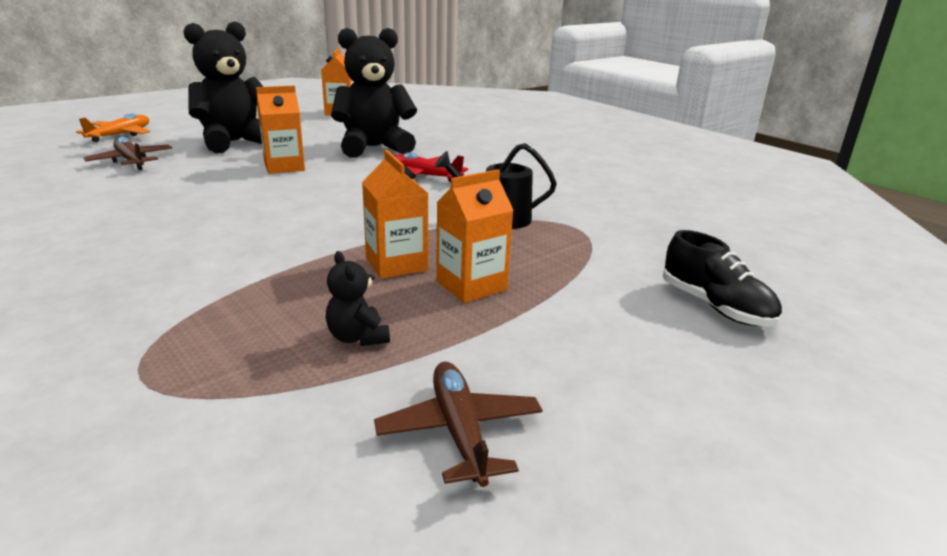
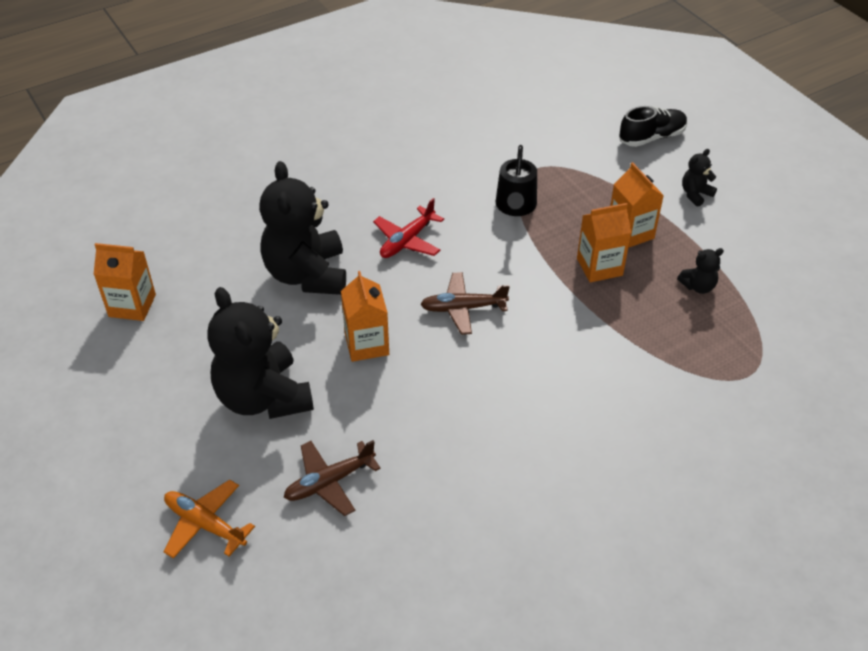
camera: 80 degrees left, 20 degrees up
brown plane [374,362,542,487] -> brown plane moved to [420,272,510,335]
none -> black teddy bear [682,149,717,207]

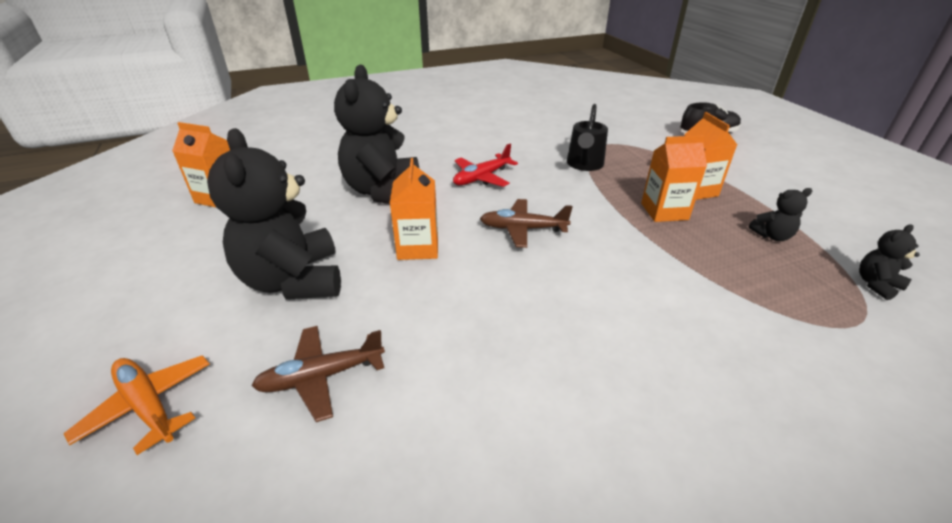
camera: 10 degrees right, 10 degrees down
black teddy bear [682,149,717,207] -> black teddy bear moved to [859,224,920,300]

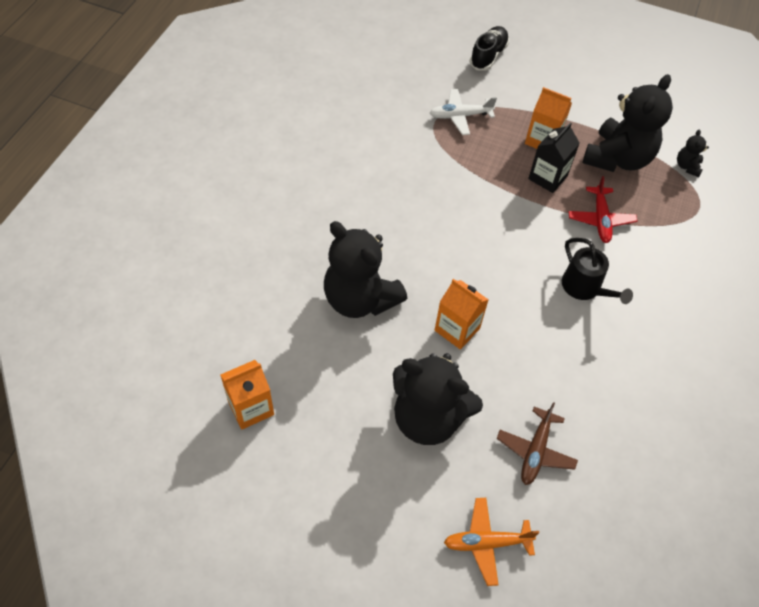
camera: 50 degrees left, 20 degrees up
red plane [453,144,518,187] -> red plane moved to [568,176,637,243]
brown plane [480,199,573,248] -> none
black watering can [567,104,608,171] -> black watering can moved to [562,238,633,304]
orange carton [641,135,707,222] -> black carton [528,122,580,193]
black teddy bear [749,188,812,241] -> black teddy bear [583,74,673,172], size x2.35
none -> white plane [430,89,497,135]

